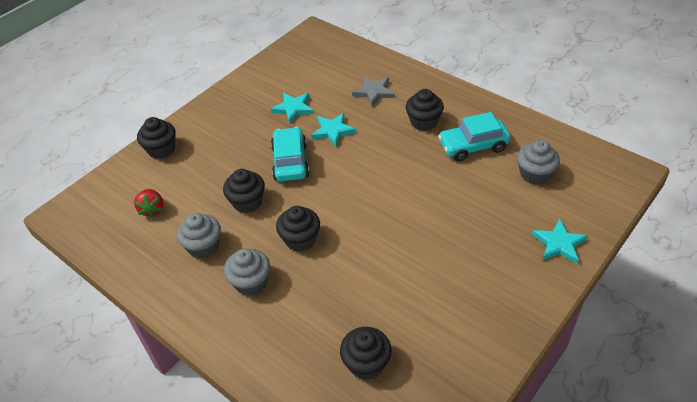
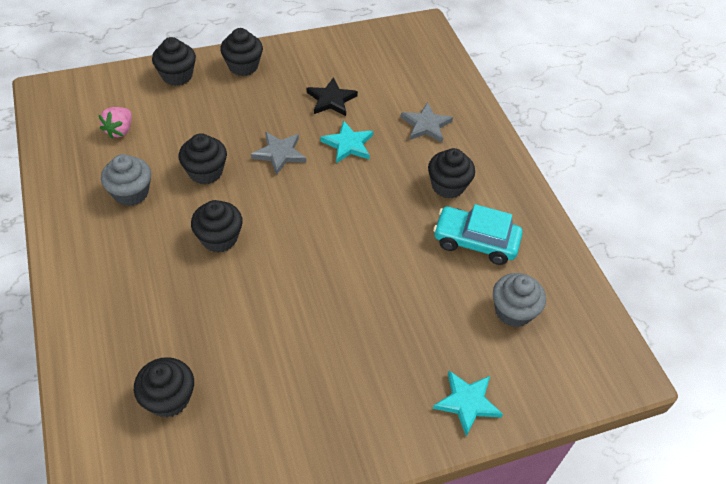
camera: 25 degrees right, 5 degrees up
red strawberry [134,189,163,218] -> pink strawberry [99,107,132,139]
grey cupcake [224,249,270,296] -> none
turquoise star [271,93,314,124] -> black star [307,77,358,116]
turquoise car [271,127,309,182] -> grey star [251,132,306,175]
none -> black cupcake [220,28,263,76]

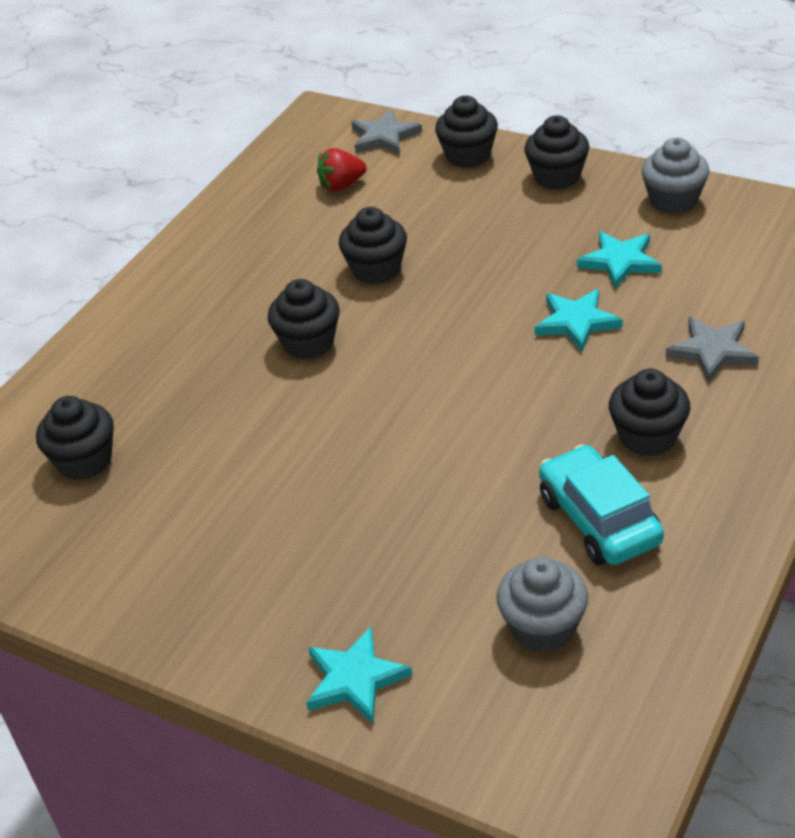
camera: 55 degrees right, 10 degrees down
pink strawberry [99,107,132,139] -> red strawberry [317,148,367,192]
grey cupcake [101,154,151,206] -> grey cupcake moved to [641,137,710,214]
grey star [251,132,306,175] -> grey star moved to [351,109,422,155]
black star [307,77,358,116] -> turquoise star [577,231,662,289]

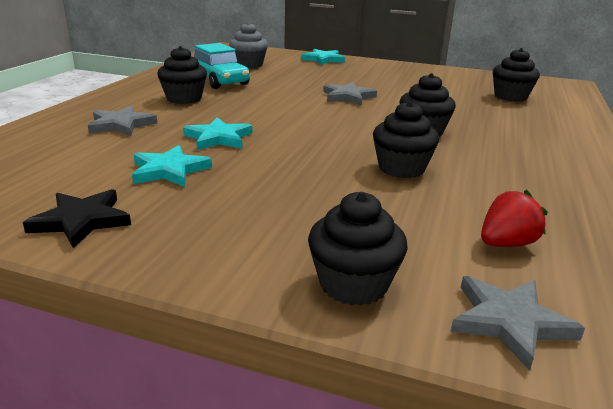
camera: 165 degrees right, 15 degrees down
black cupcake [524,115,589,190] -> none
grey cupcake [641,137,710,214] -> black star [23,189,131,248]
none -> grey star [323,82,377,106]

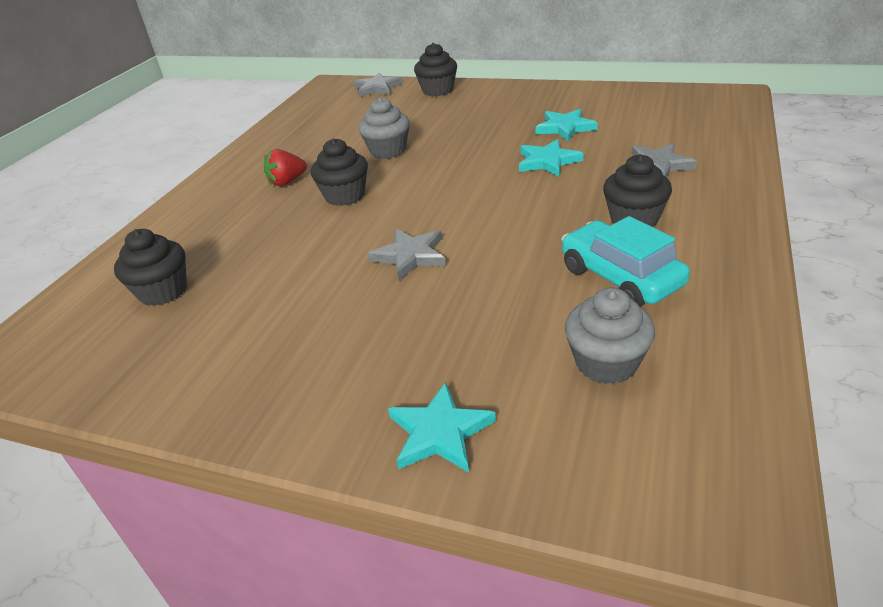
camera: 175 degrees left, 10 degrees up
black star [23,189,131,248] -> none
black cupcake [373,101,439,178] -> grey cupcake [359,97,410,159]
red strawberry [481,190,548,247] -> red strawberry moved to [264,149,307,186]

